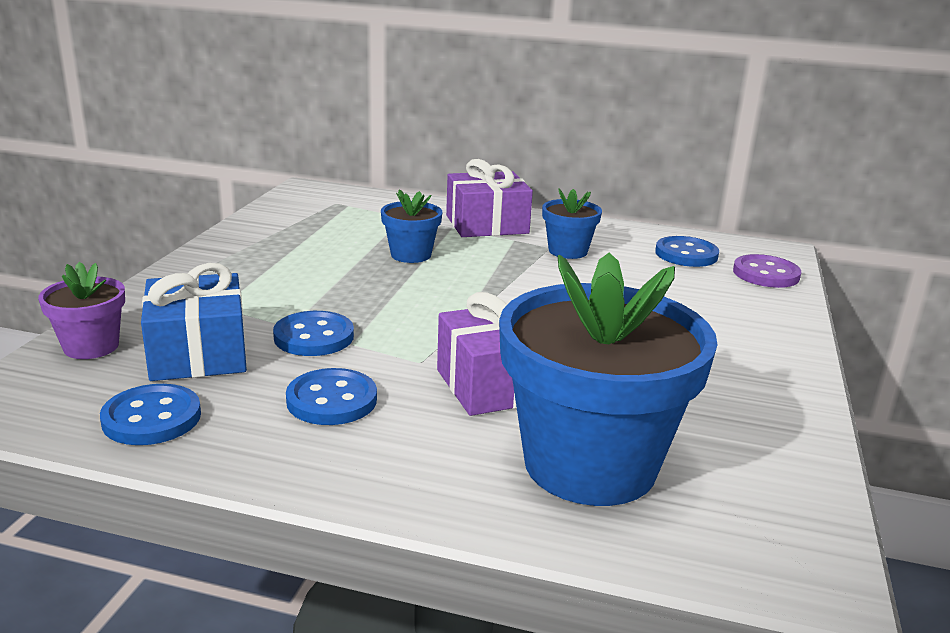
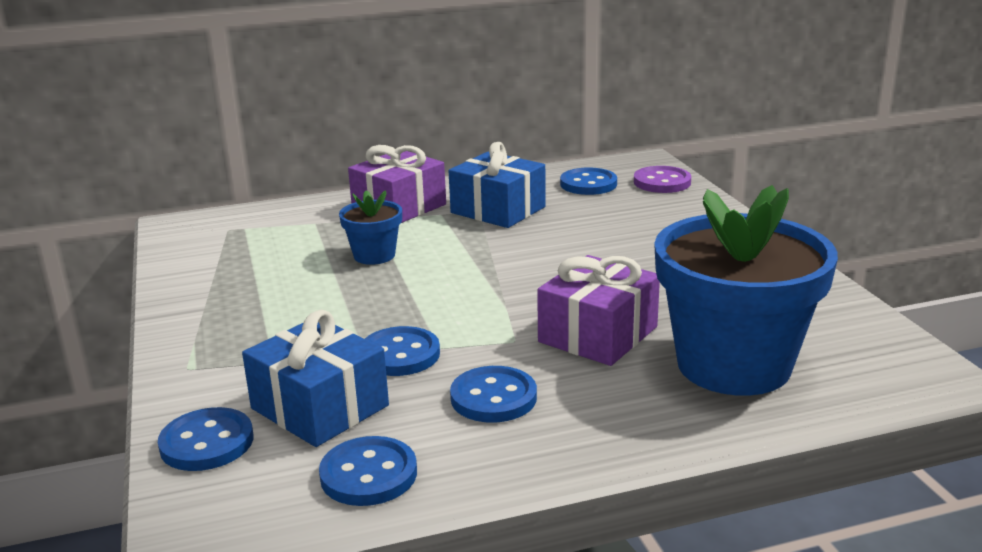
camera: 30 degrees left, 0 degrees up
purple flower pot [38,262,125,359] -> blue button [158,407,253,471]
blue flower pot [542,189,602,259] -> blue gift [449,142,546,228]

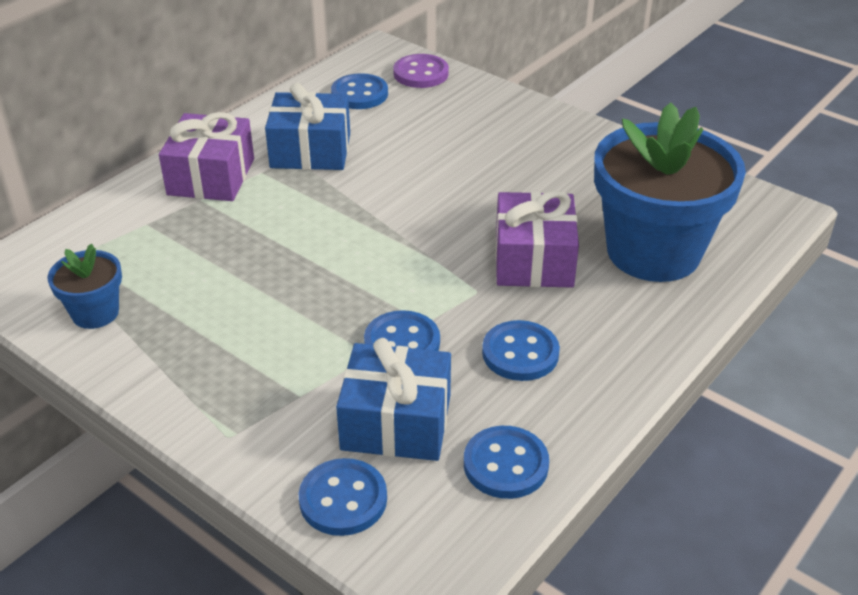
camera: 35 degrees left, 15 degrees up
blue flower pot [339,190,402,265] -> blue flower pot moved to [47,244,122,329]

